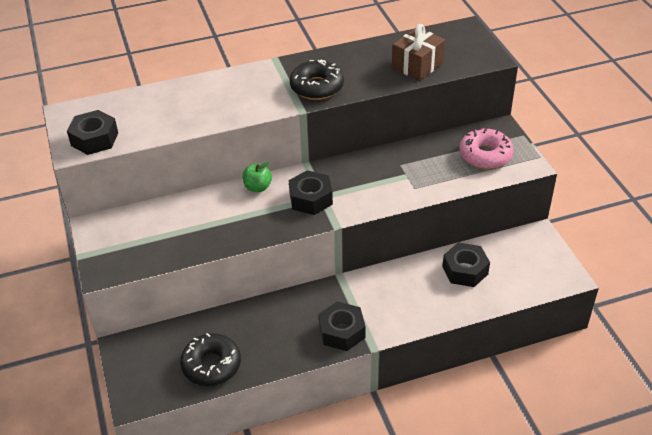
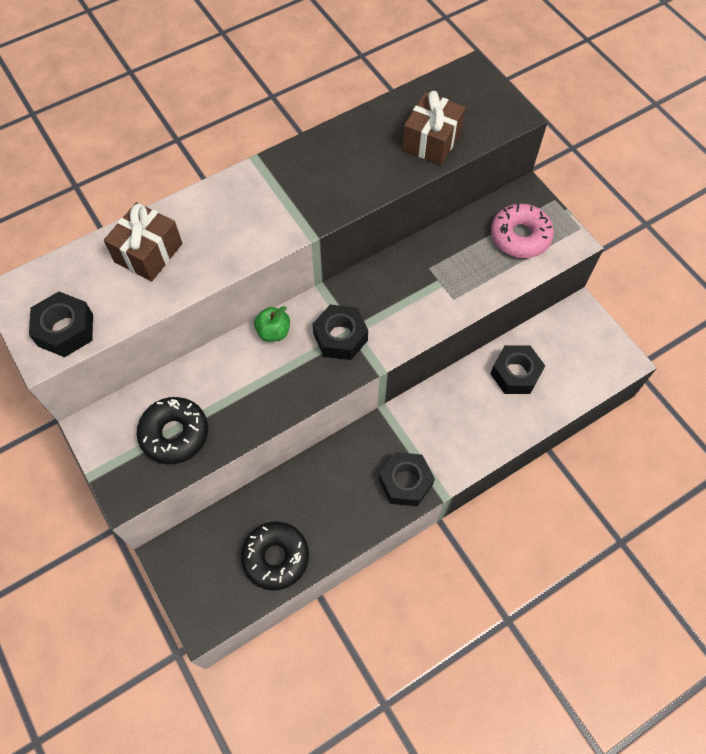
camera: 15 degrees left, 20 degrees up
black donut [290,59,344,100] -> black donut moved to [137,397,208,464]
none -> brown gift [104,202,182,281]

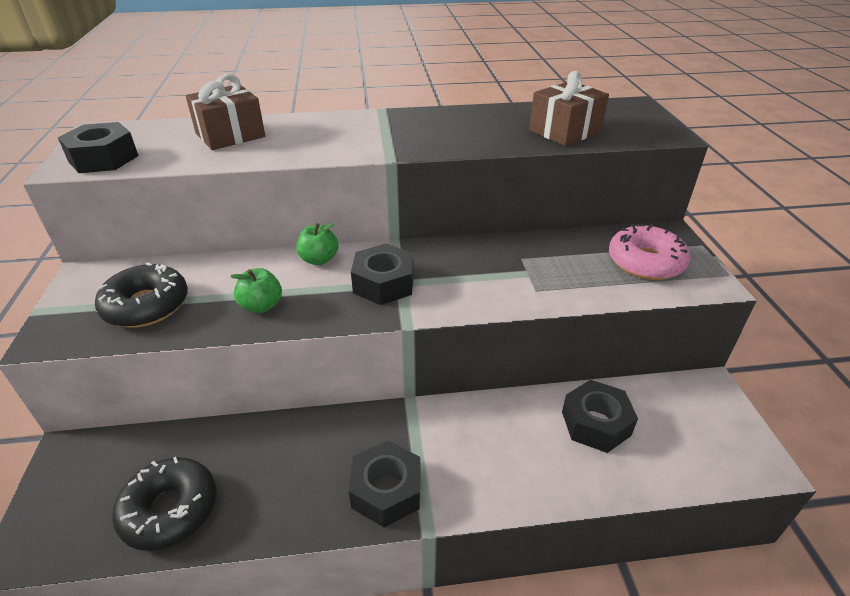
camera: 25 degrees right, 25 degrees down
none -> green apple [230,268,282,313]

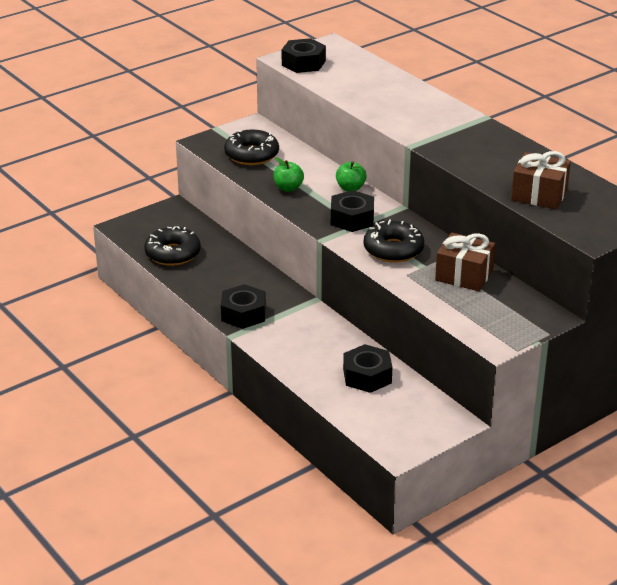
camera: 60 degrees right, 5 degrees down
brown gift [186,74,265,150] -> brown gift moved to [435,233,495,291]
pink donut [609,224,691,280] -> none
none -> black donut [364,219,424,263]

